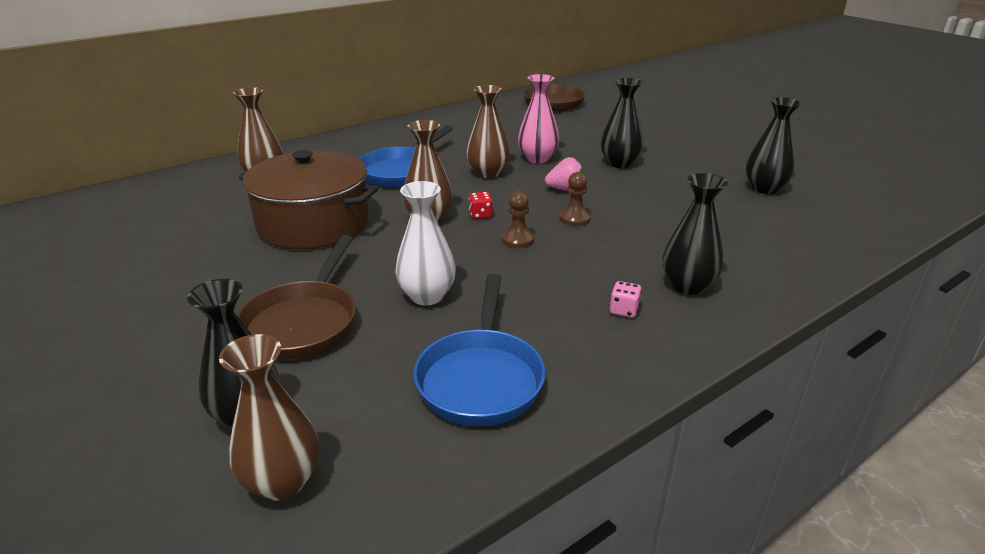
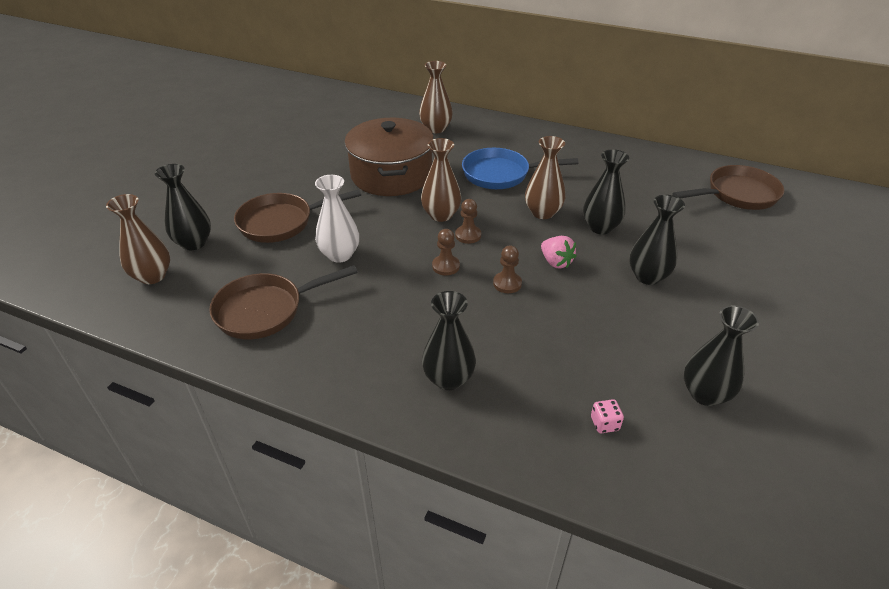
camera: 60 degrees right, 10 degrees up
blue pan [413,274,546,426] -> brown pan [209,265,358,339]
red dice [469,192,493,219] -> brown pawn [455,199,481,244]
pink vase [518,74,559,163] -> black vase [583,150,629,234]
pink dice [610,281,642,318] -> pink dice moved to [591,399,624,433]

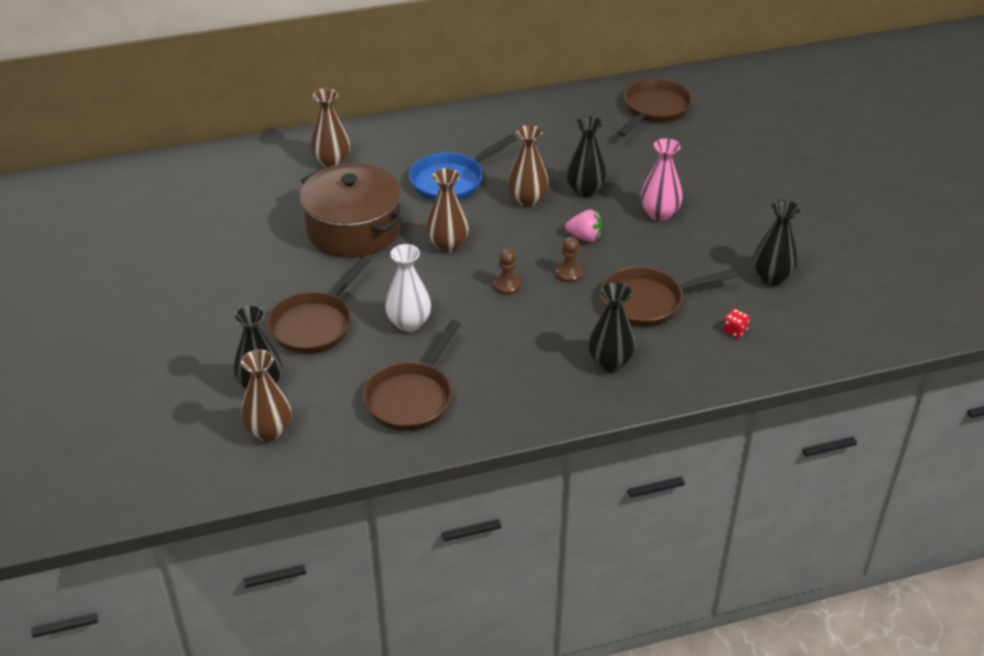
camera: 40 degrees left, 0 degrees up
brown pawn [455,199,481,244] -> none
pink dice [591,399,624,433] -> red dice [723,309,750,338]
black vase [629,195,685,285] -> pink vase [641,138,683,221]
none -> brown pan [601,267,738,327]

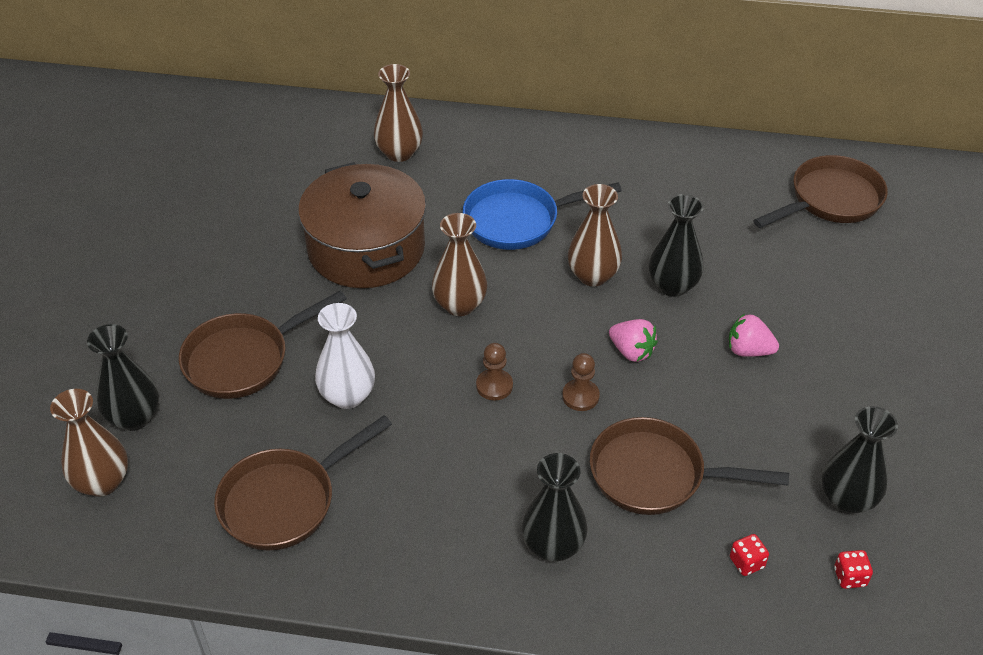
camera: 25 degrees right, 5 degrees up
pink vase [641,138,683,221] -> pink strawberry [729,314,779,357]
none -> red dice [834,550,873,589]

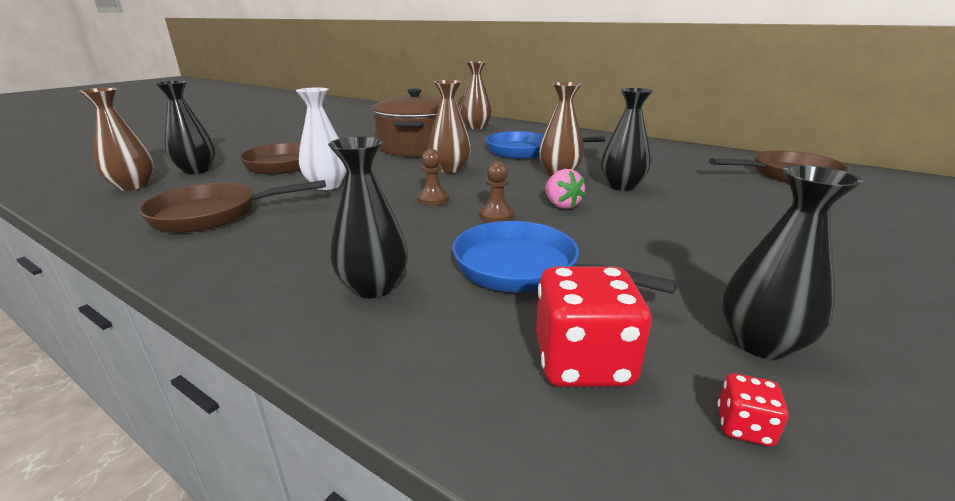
camera: 25 degrees right, 20 degrees down
brown pan [590,417,789,515] -> blue pan [452,221,678,294]
pink strawberry [729,314,779,357] -> none
red dice [730,534,769,576] -> red dice [536,266,651,387], size x2.19

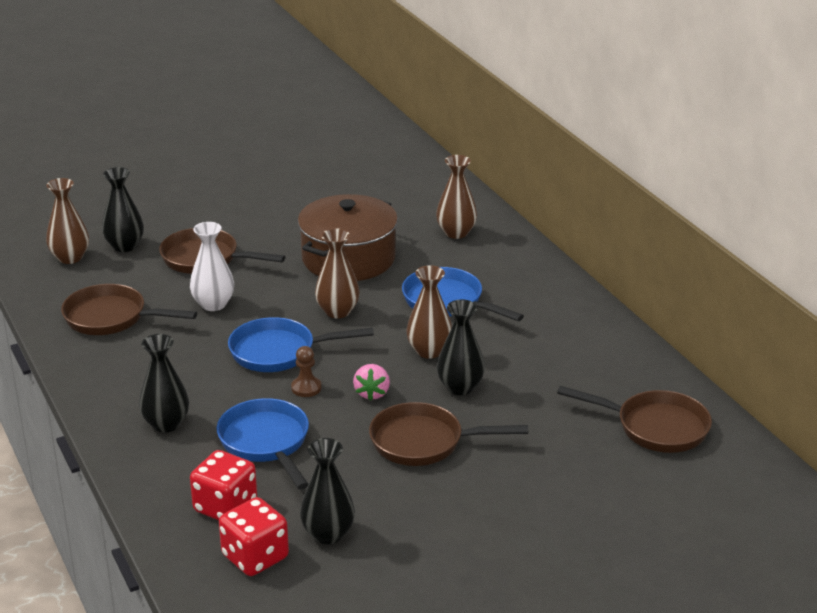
camera: 30 degrees right, 5 degrees up
brown pawn [417,149,449,206] -> blue pan [228,317,374,372]
red dice [718,373,789,446] -> red dice [219,497,289,576], size x2.19
none -> brown pan [369,402,528,466]

